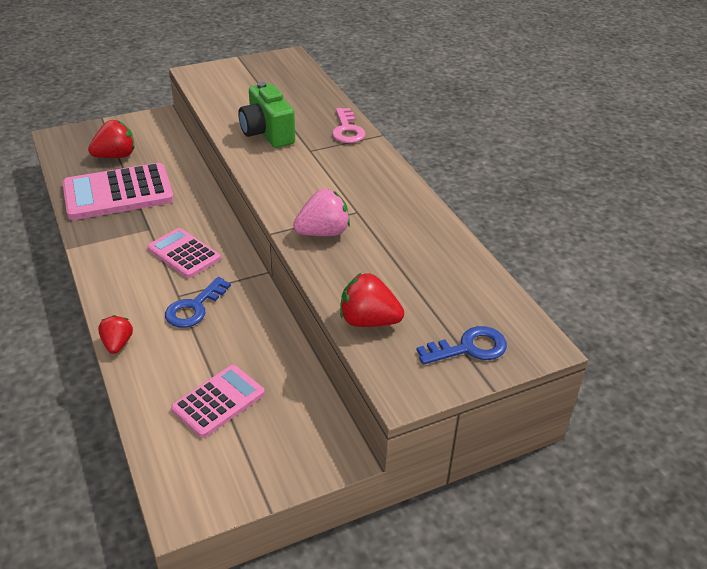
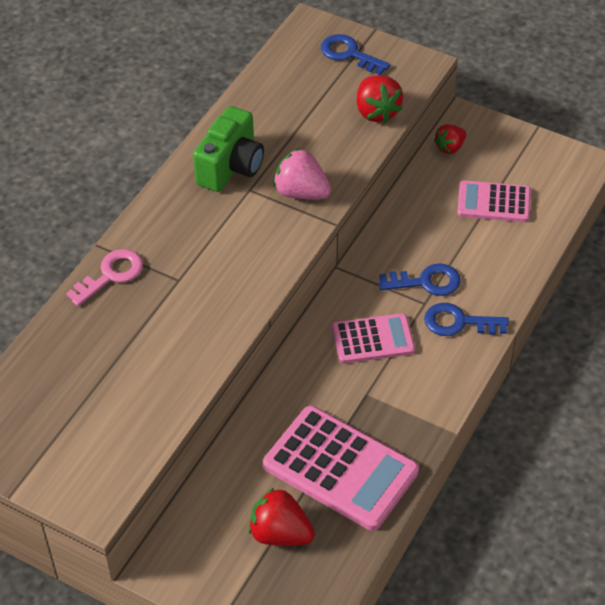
camera: 125 degrees left, 10 degrees up
red strawberry [98,315,133,354] -> red strawberry moved to [434,124,466,154]
pink calculator [147,228,221,278] -> pink calculator turned 105 degrees counterclockwise [332,313,415,364]
green camera [238,82,295,148] -> green camera moved to [193,106,264,192]
none -> blue key [424,303,509,336]

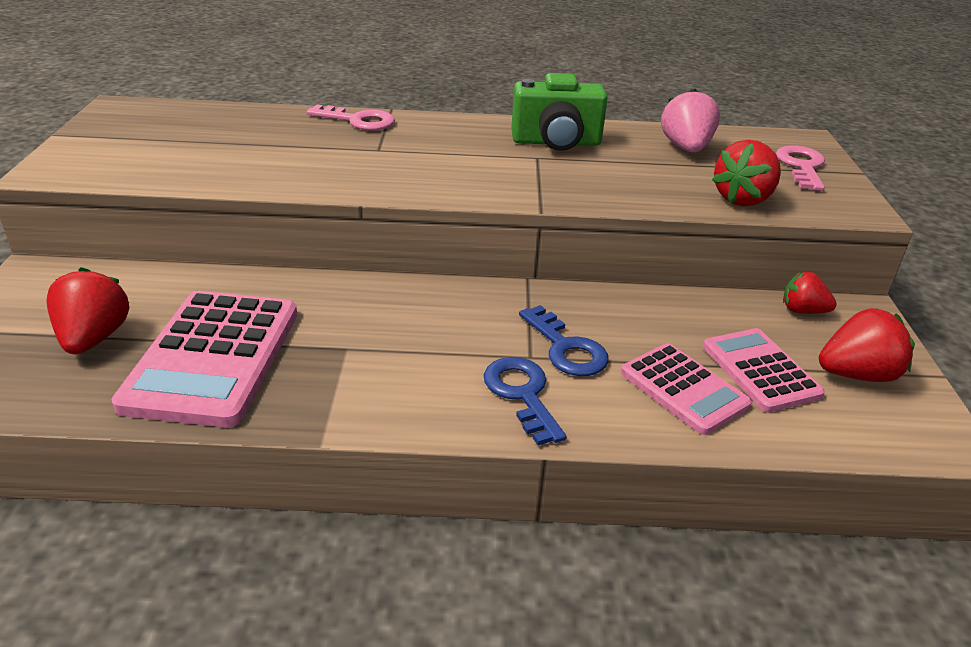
camera: 60 degrees right, 15 degrees down
pink strawberry [273,148,331,200] -> pink strawberry moved to [661,89,720,153]
blue key [321,34,390,75] -> pink key [776,145,825,191]
pink calculator [332,313,415,364] -> pink calculator moved to [621,343,752,435]
none -> red strawberry [819,308,915,382]

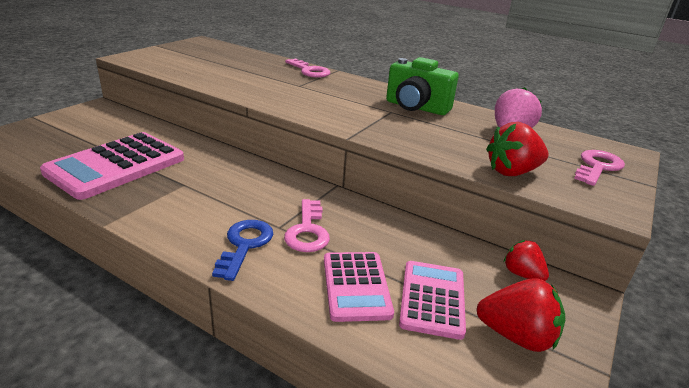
camera: 30 degrees right, 5 degrees down
red strawberry [47,267,129,354] -> none
blue key [519,305,609,376] -> pink key [284,199,330,252]

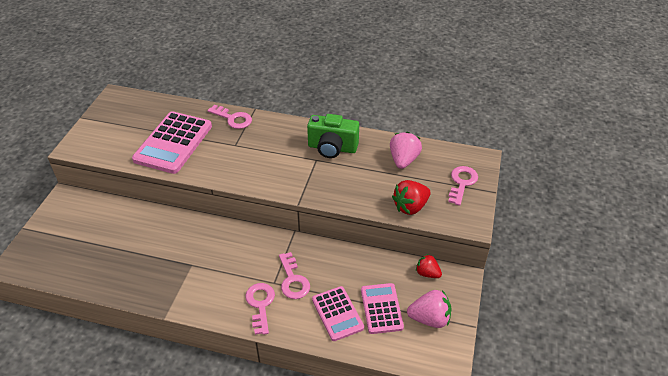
camera: 15 degrees left, 15 degrees up
pink calculator [40,132,184,200] -> pink calculator moved to [132,111,212,174]
blue key [212,220,273,281] -> pink key [245,283,275,335]
red strawberry [476,278,565,352] -> pink strawberry [407,290,451,328]

